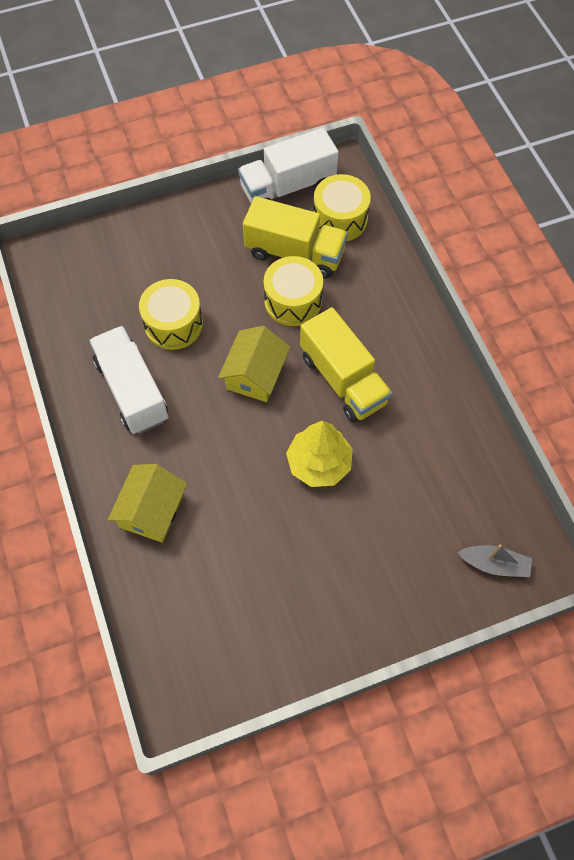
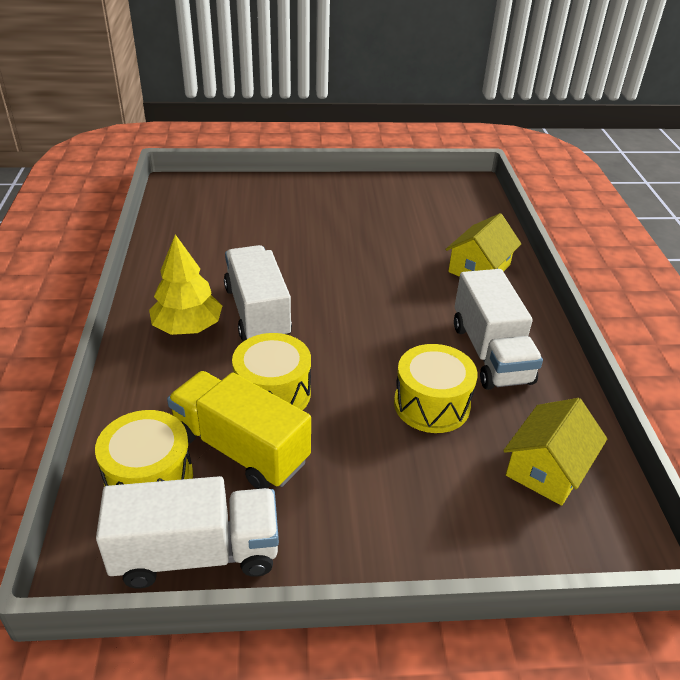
camera: 165 degrees left, 25 degrees down
yellow house [218,326,290,402] -> yellow house moved to [503,398,607,506]
yellow tree [286,421,353,487] -> yellow tree moved to [149,234,222,335]
yellow truck [300,307,392,423] -> white truck [224,245,292,341]
grey boat [457,544,532,577] -> none

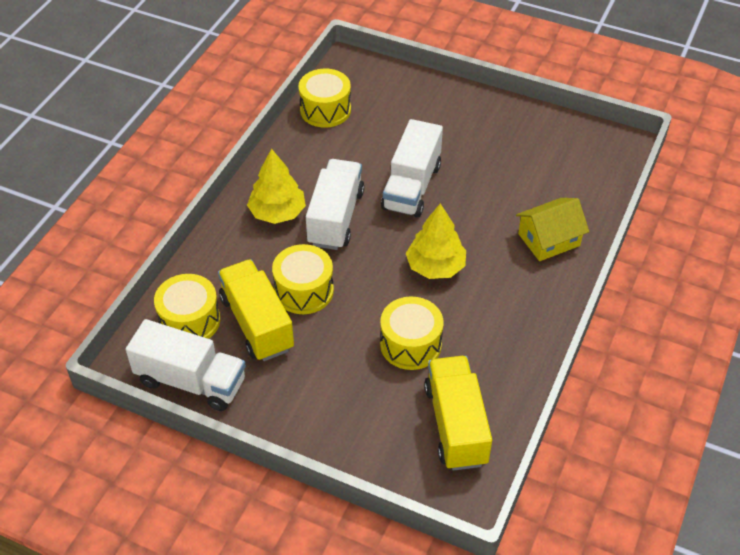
camera: 30 degrees right, 10 degrees up
white truck [454,269,543,390] -> white truck moved to [381,119,443,218]
yellow house [503,398,607,506] -> yellow truck [424,356,492,471]
none -> yellow drum [298,69,351,128]
none -> yellow tree [406,203,466,279]

